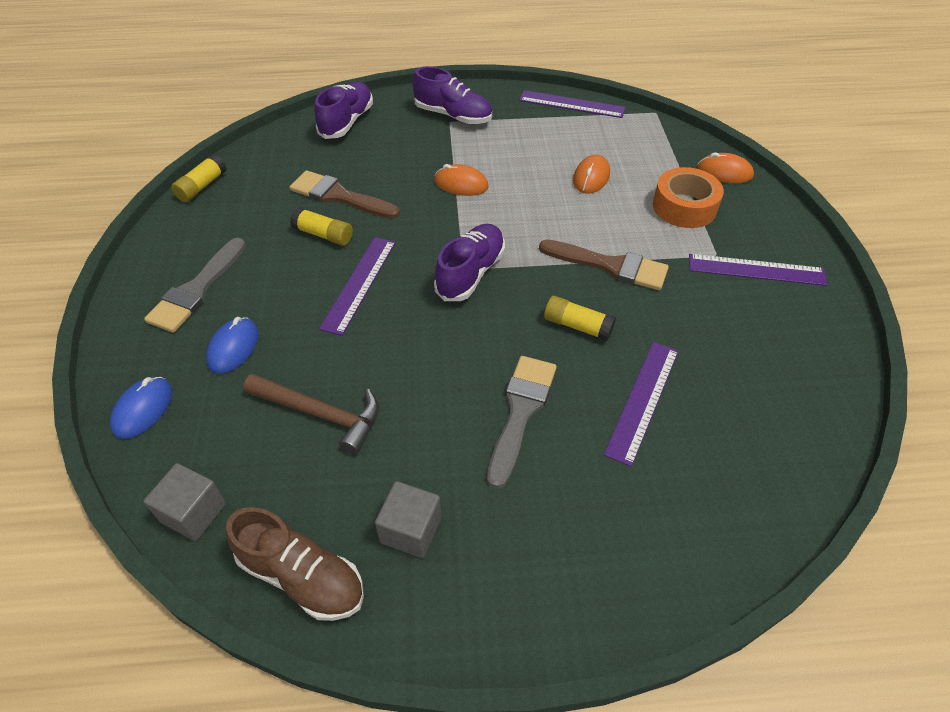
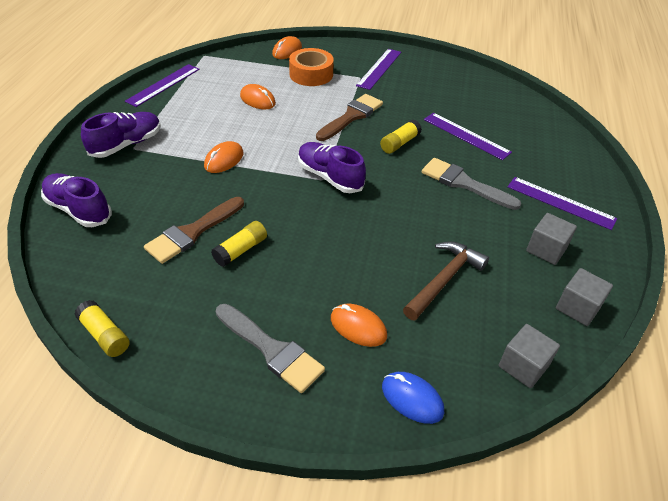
camera: 75 degrees left, 5 degrees down
blue mouse [206,317,259,374] -> orange mouse [331,304,387,347]
brown shoe [226,507,364,621] -> grey cube [556,268,613,326]
purple ruler [319,237,396,336] -> purple ruler moved to [507,177,617,230]

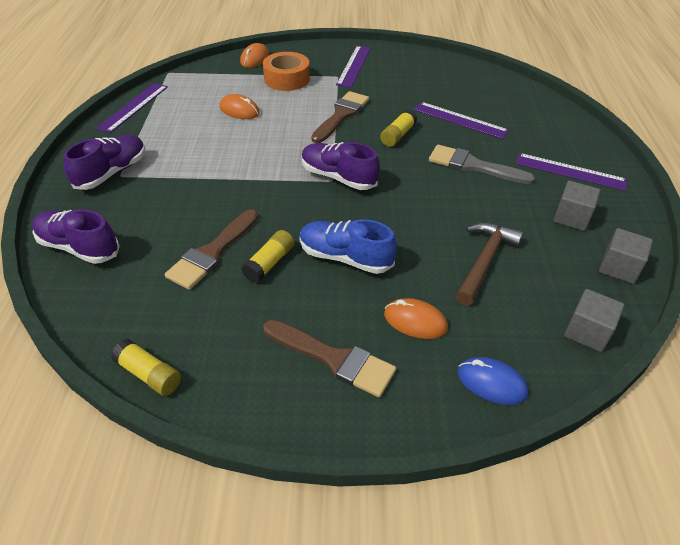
camera: 10 degrees left, 0 degrees up
orange mouse [204,141,243,173] -> none
grey brush [216,304,325,393] -> brown brush [263,320,396,397]
none -> blue shoe [299,219,397,274]

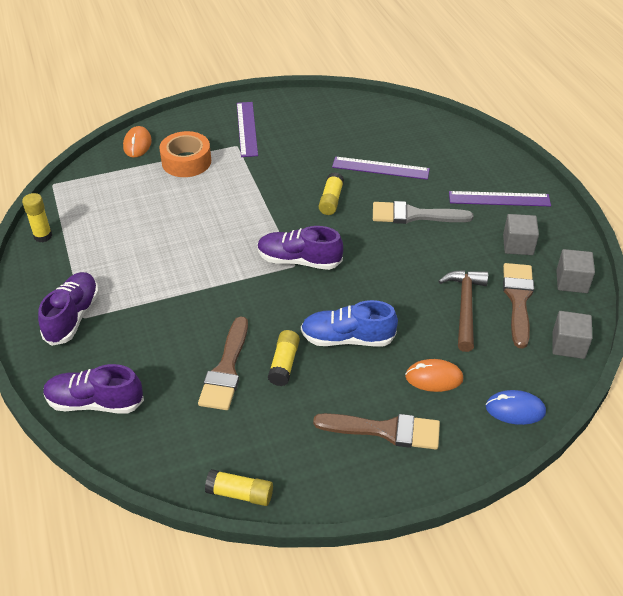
camera: 20 degrees left, 0 degrees up
purple ruler [96,83,168,133] -> yellow glue stick [22,193,52,242]
orange mouse [220,94,260,119] -> none
brown brush [311,91,369,143] -> brown brush moved to [503,263,534,348]

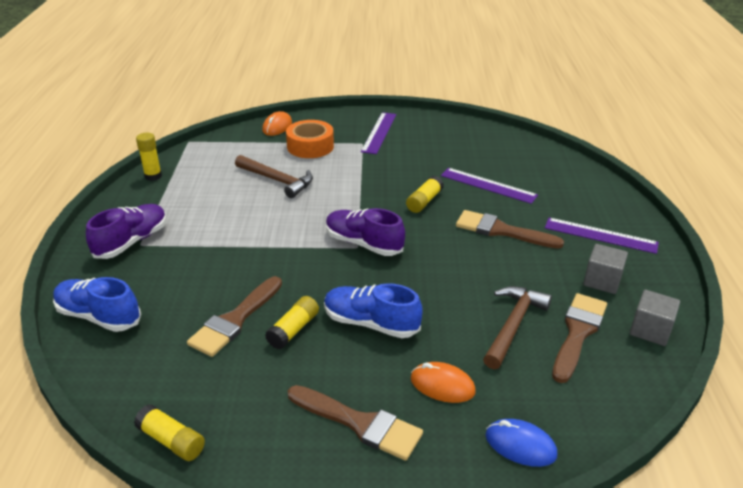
camera: 20 degrees right, 10 degrees down
purple shoe [43,364,144,414] -> blue shoe [53,277,141,332]
grey brush [373,201,474,224] -> brown brush [456,210,564,249]
grey cube [552,311,592,359] -> none
none -> brown hammer [235,155,313,198]

